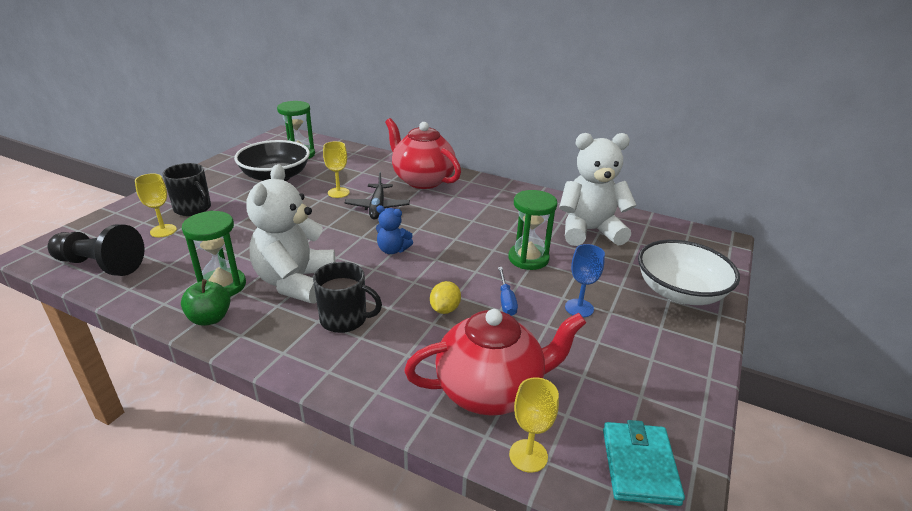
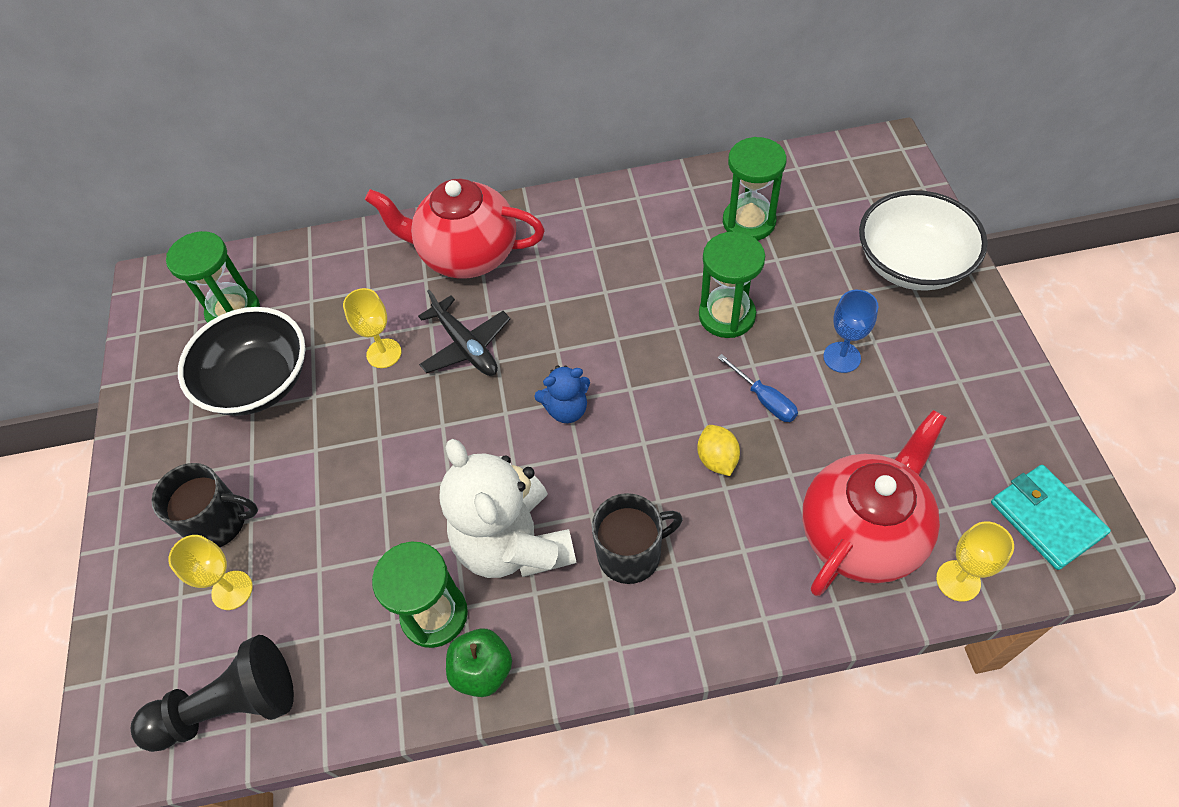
camera: 30 degrees left, 25 degrees up
white teddy bear [559,133,637,246] -> green hourglass [723,137,786,241]

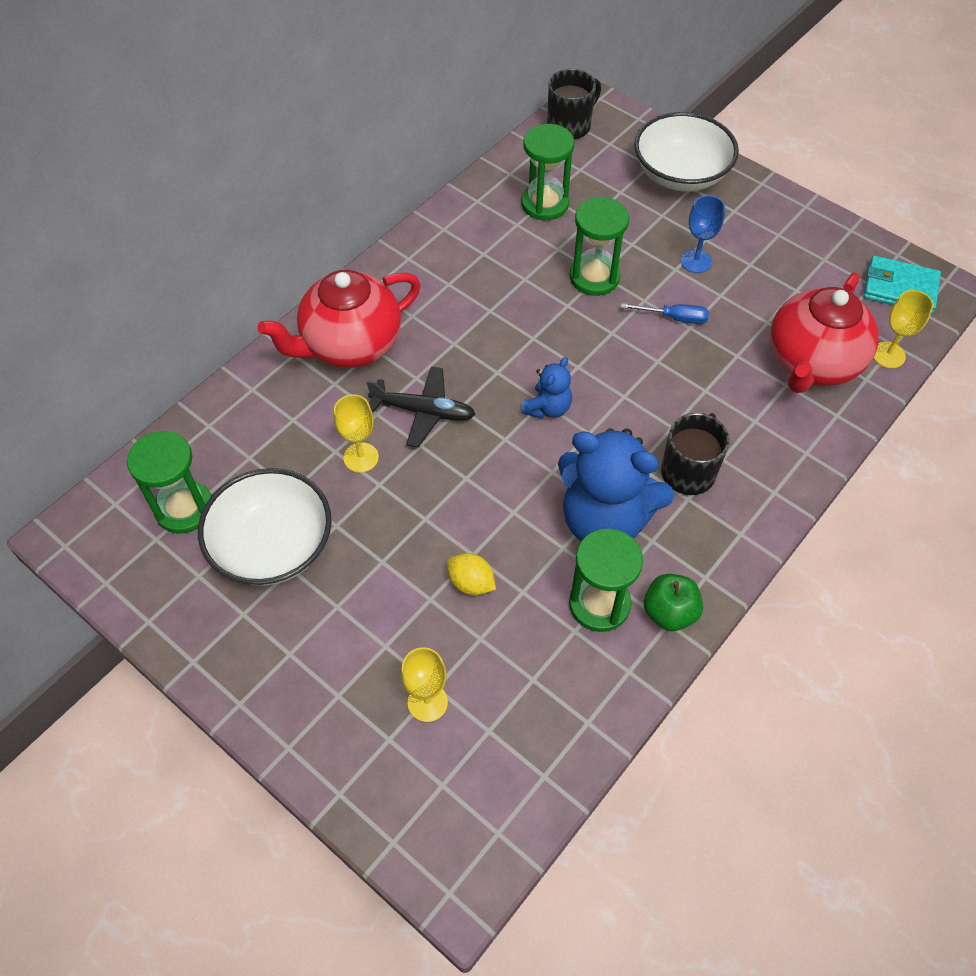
camera: 45 degrees left, 0 degrees up
black pawn [131,635,294,752] -> none
black mug [151,463,258,547] -> black mug moved to [547,69,601,140]
black bowl [178,307,305,416] -> white bowl [198,468,332,586]
white teddy bear [439,439,577,578] -> blue teddy bear [558,428,674,541]
yellow lemon [697,425,740,476] -> yellow lemon moved to [447,553,496,595]
red teapot [802,410,947,596] -> red teapot turned 150 degrees counterclockwise [770,272,879,393]

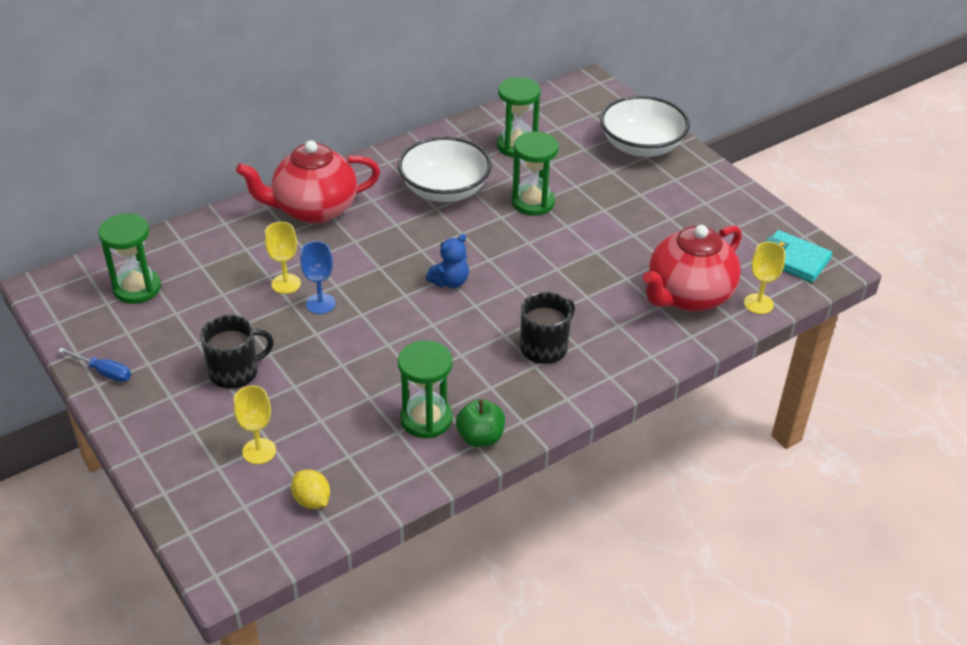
camera: 15 degrees right, 15 degrees down
white bowl [198,468,332,586] -> white bowl moved to [398,137,492,202]
black plane [366,366,475,448] -> none
yellow lemon [447,553,496,595] -> yellow lemon moved to [291,470,330,509]
black mug [547,69,601,140] -> black mug moved to [200,315,274,389]
blue teddy bear [558,428,674,541] -> none
blue screwdriver [621,303,709,324] -> blue screwdriver moved to [58,348,131,382]
blue goblet [681,195,725,273] -> blue goblet moved to [300,241,336,314]

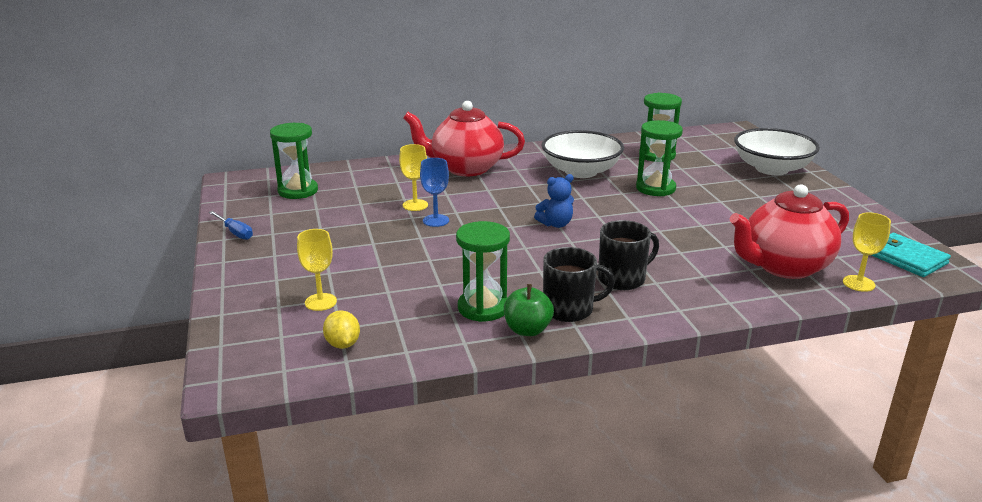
camera: 20 degrees right, 15 degrees down
black mug [200,315,274,389] -> black mug moved to [543,247,615,322]

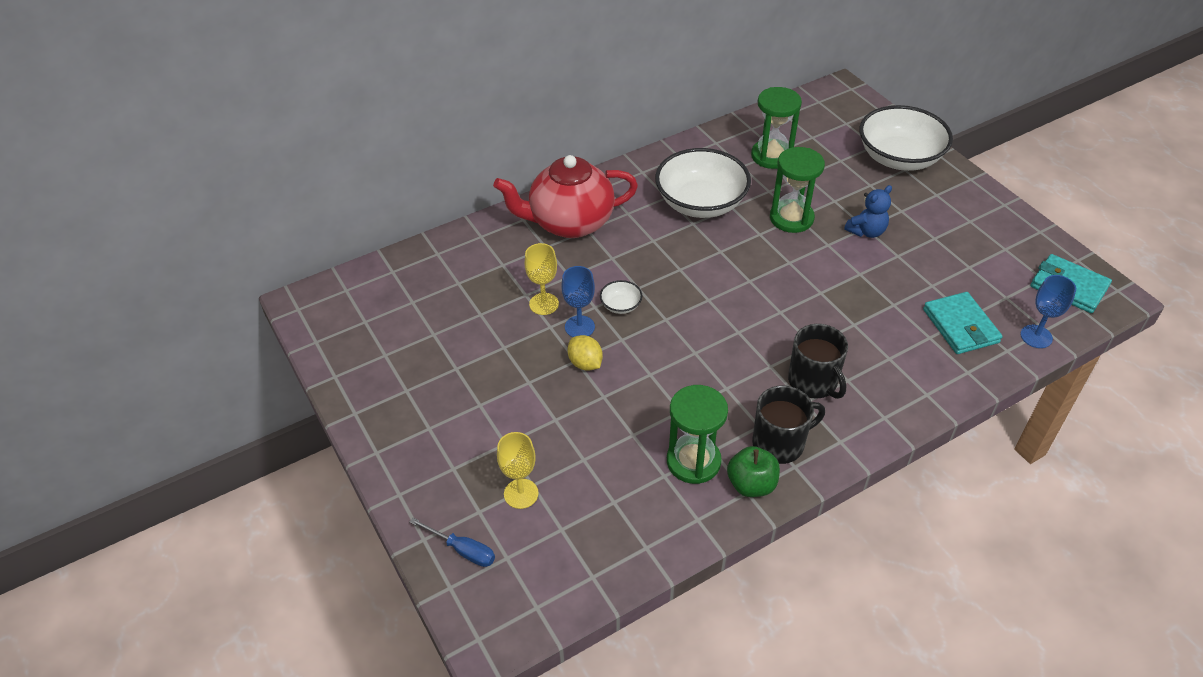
camera: 15 degrees left, 20 degrees up
blue screwdriver [209,211,253,240] -> blue screwdriver moved to [410,518,495,567]
green hourglass [270,123,318,199] -> none
yellow lemon [323,310,360,349] -> yellow lemon moved to [568,335,603,371]
blue teddy bear [534,174,574,228] -> blue teddy bear moved to [844,185,892,238]
black mug [598,220,659,290] -> black mug turned 105 degrees clockwise [788,324,848,399]
red teapot [730,184,849,279] -> turquoise wallet [923,292,1003,354]
yellow goblet [843,212,891,292] -> blue goblet [1020,275,1076,348]
none -> white bowl [600,280,642,314]

